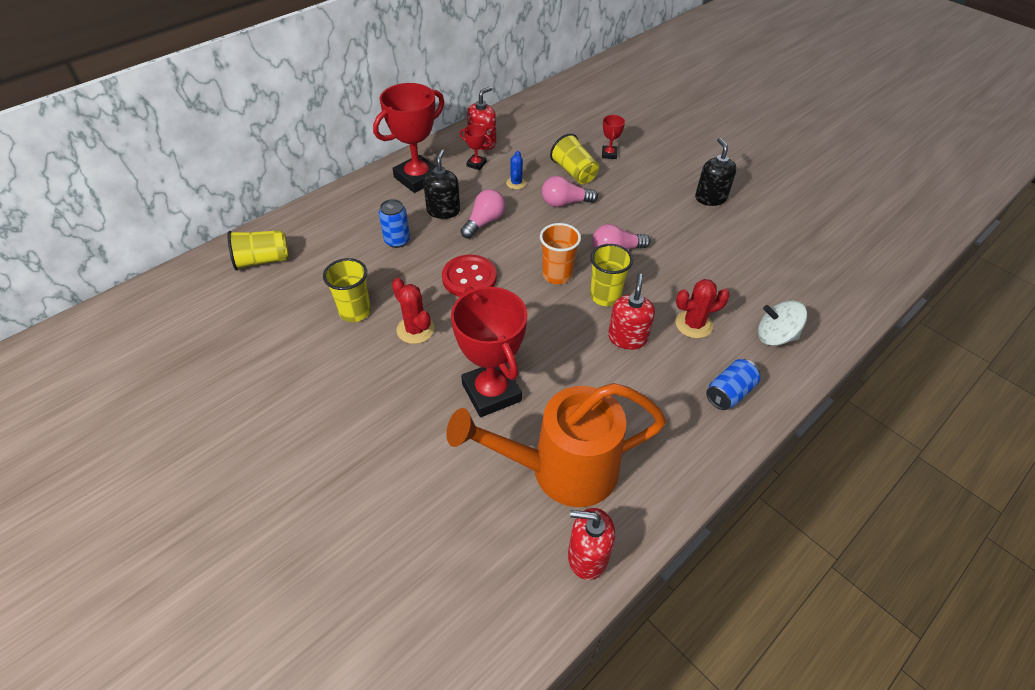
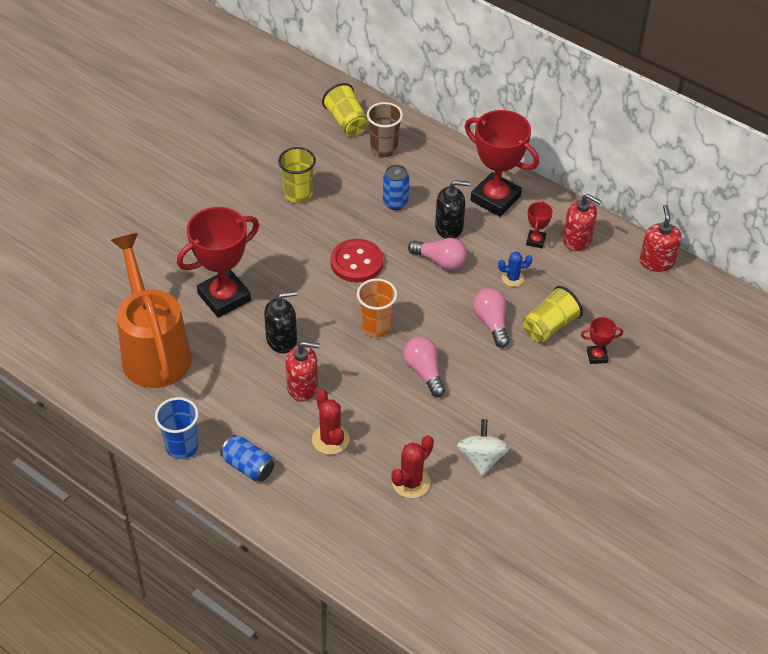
camera: 80 degrees right, 0 degrees up
red cactus [392,278,434,344] -> red cactus moved to [391,435,434,498]
red soap dispenser [568,508,615,580] -> red soap dispenser moved to [640,205,682,272]
yellow cup [590,244,633,306] -> none
black soap dispenser [695,138,737,206] -> black soap dispenser moved to [264,291,297,353]
white spinning top [758,301,807,346] -> white spinning top moved to [457,419,510,476]
none -> blue cup [155,397,199,459]
none -> brown cup [367,102,403,157]

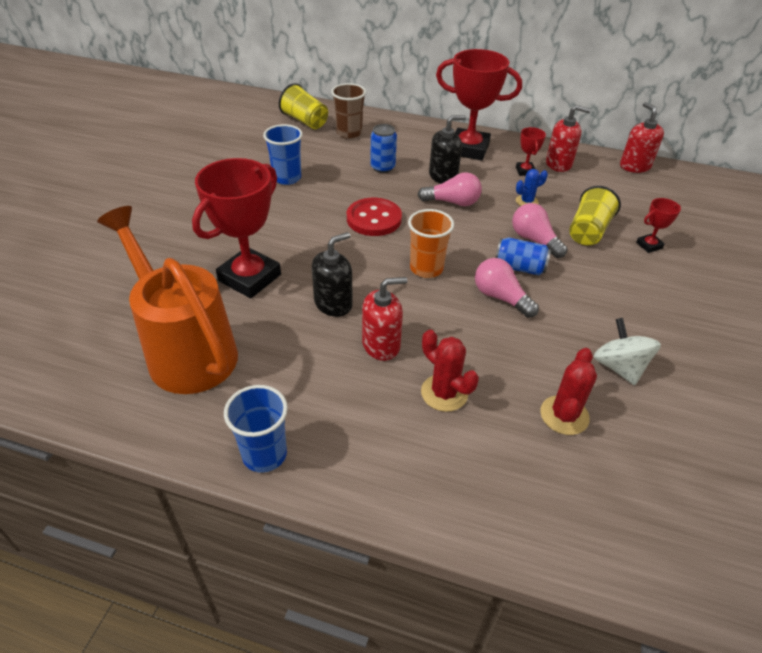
camera: 20 degrees left, 5 degrees down
blue can [220,435,274,482] -> blue can moved to [495,237,551,275]
yellow cup [278,147,316,203] -> blue cup [263,124,303,185]

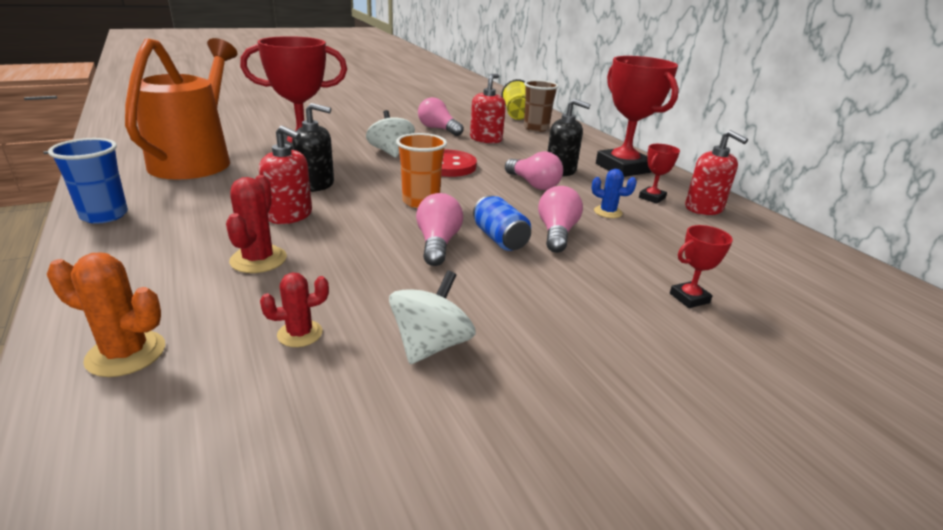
camera: 45 degrees right, 15 degrees down
blue cup [263,124,303,185] -> pink light bulb [418,97,464,136]
blue can [370,124,397,173] -> none
red cactus [540,348,597,435] -> red cactus [260,273,329,347], size x0.67
yellow cup [569,186,621,246] -> none
red soap dispenser [620,102,664,173] -> red soap dispenser moved to [470,74,506,143]
red trophy [636,198,681,253] -> red trophy turned 45 degrees counterclockwise [670,225,733,308]
none -> orange cactus [47,252,165,377]
none -> white spinning top [366,110,415,158]

